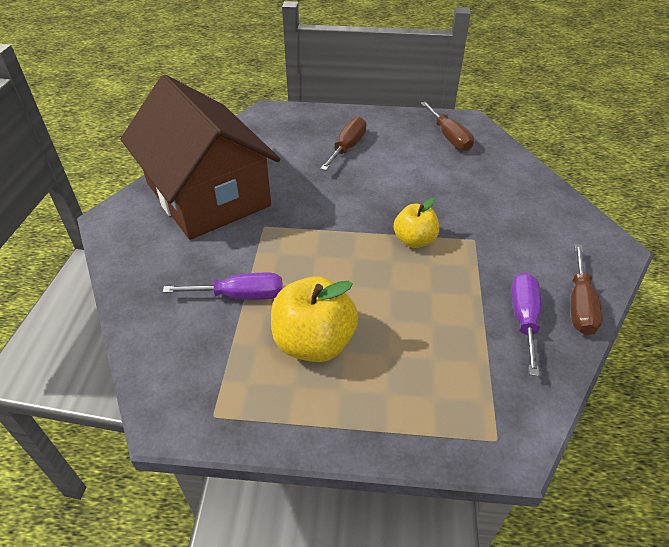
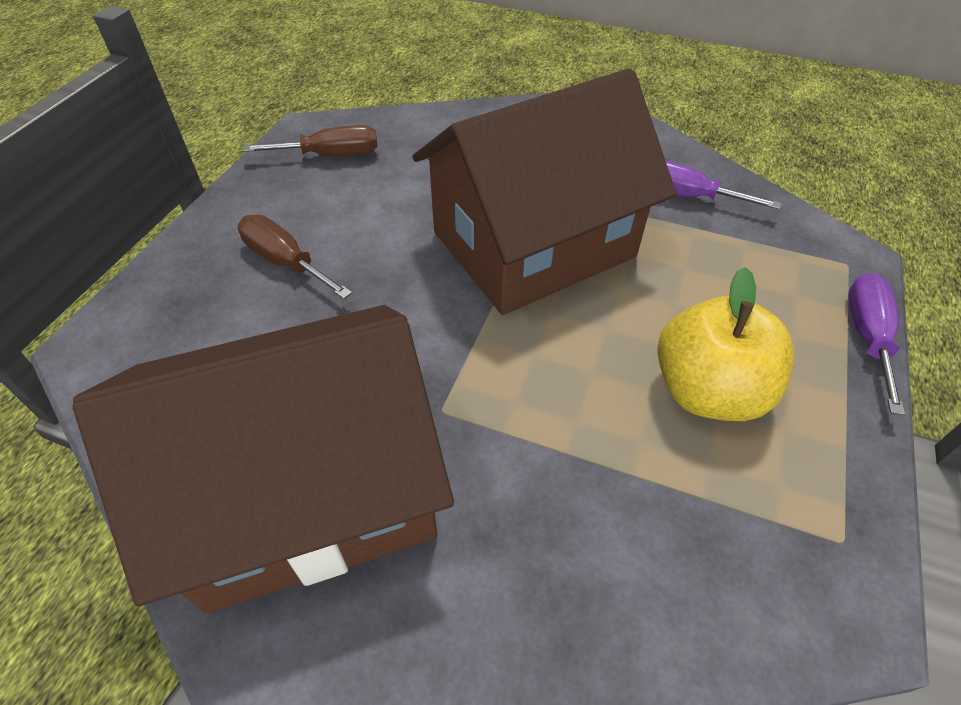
camera: 75 degrees left, 5 degrees up
purple screwdriver [163,273,283,300] -> purple screwdriver moved to [848,273,905,415]
yellow apple [394,198,439,248] -> brown house [412,68,676,315]
brown screwdriver [571,244,603,335] -> none

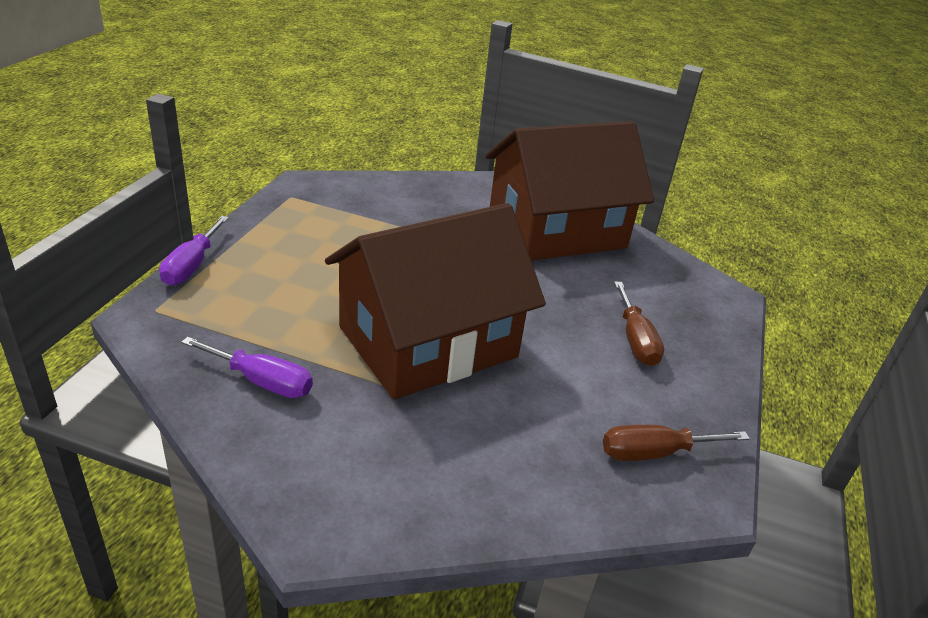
camera: 175 degrees right, 15 degrees down
brown screwdriver [238,214,352,299] -> brown screwdriver turned 45 degrees clockwise [614,282,664,366]
yellow apple [658,267,794,421] -> none

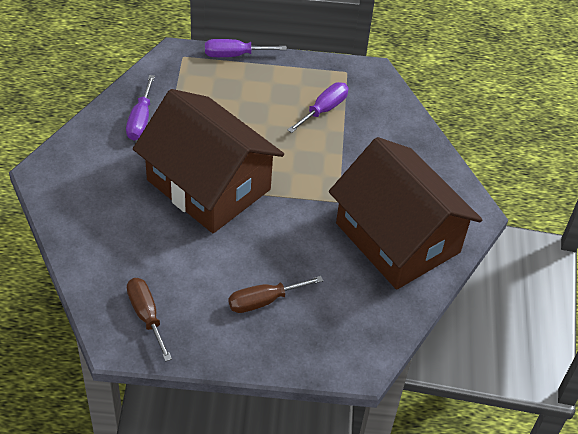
camera: 75 degrees right, 15 degrees up
none -> purple screwdriver [287,82,349,133]

